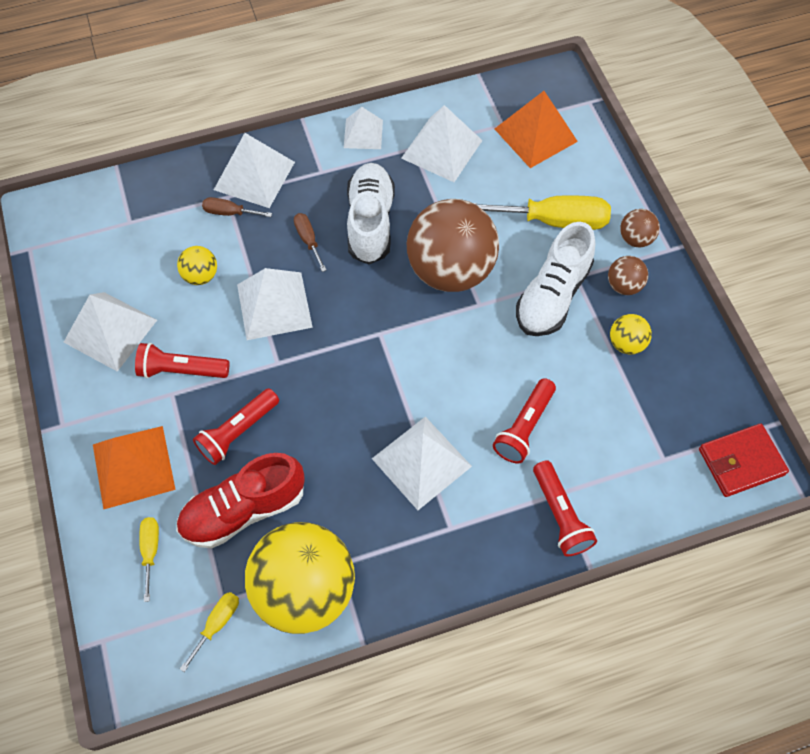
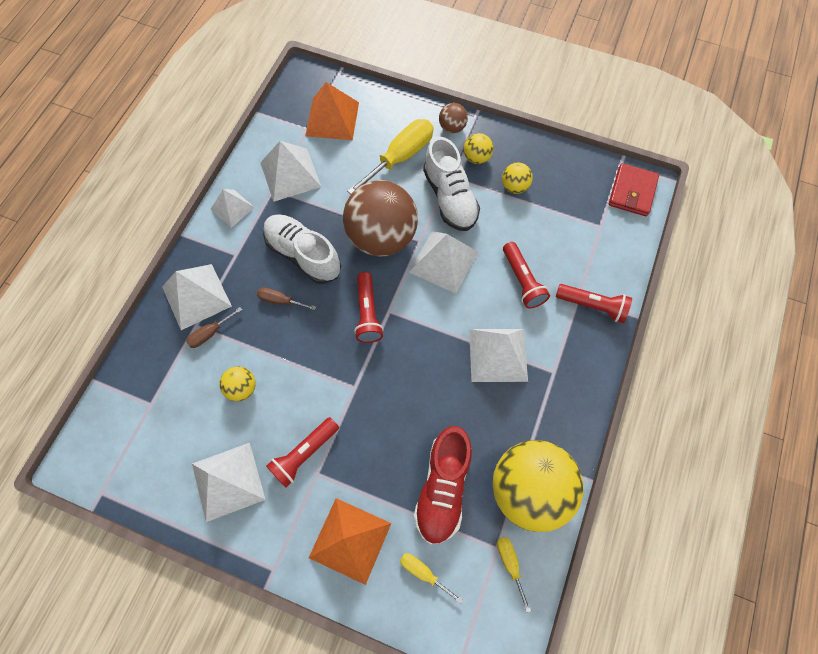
camera: 50 degrees left, 5 degrees up
red flashlight [193,388,279,465] -> red flashlight moved to [354,272,384,343]
white pyramid [237,268,313,340] -> white pyramid moved to [409,231,478,294]
brown ball [608,256,648,295] -> yellow ball [464,133,493,164]

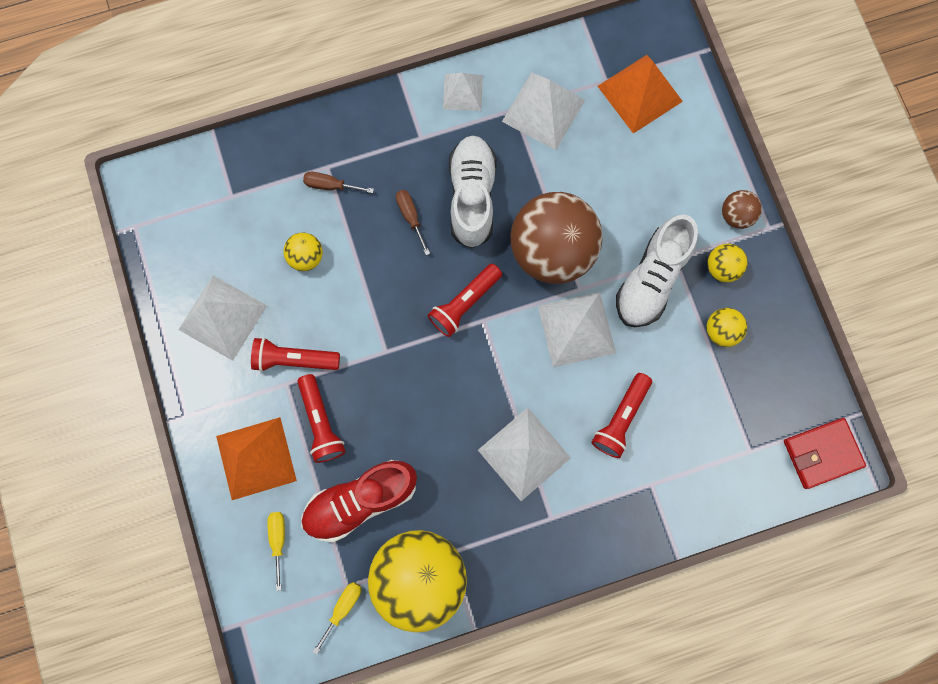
camera: 50 degrees right, 10 degrees up
white pyramid [162,264,232,330] -> none
yellow screwdriver [347,119,434,194] -> none
red flashlight [556,284,632,323] -> red flashlight moved to [297,374,346,463]

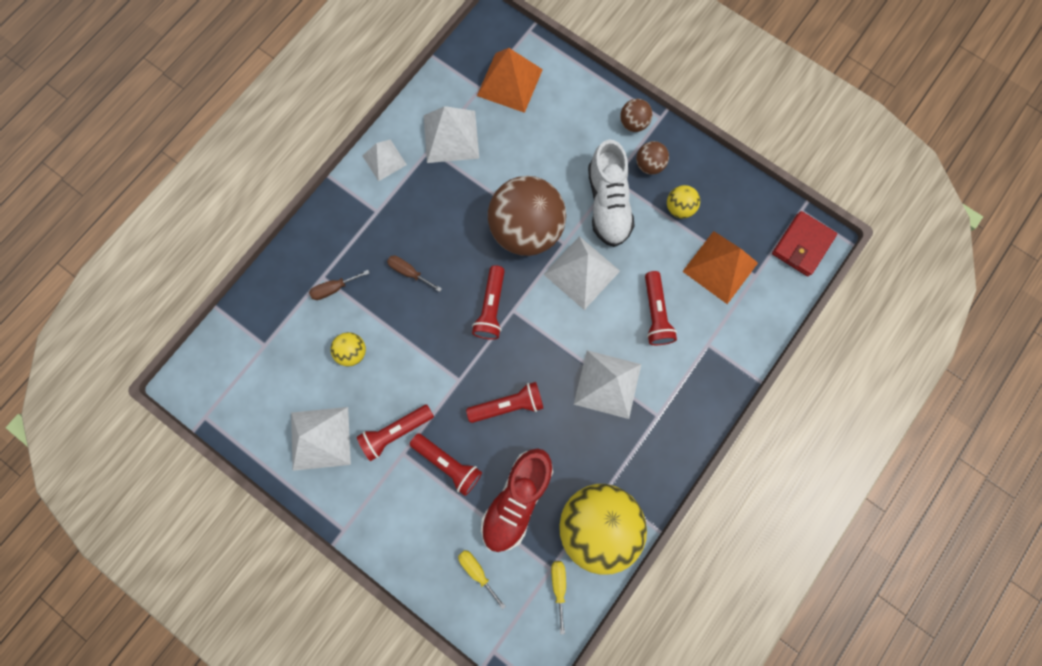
camera: 35 degrees left, 0 degrees up
orange pyramid [216,417,297,500] -> orange pyramid moved to [682,231,758,304]
white shoe [449,136,497,249] -> none
yellow ball [707,244,748,282] -> brown ball [636,141,669,175]
none -> red flashlight [466,382,544,423]

